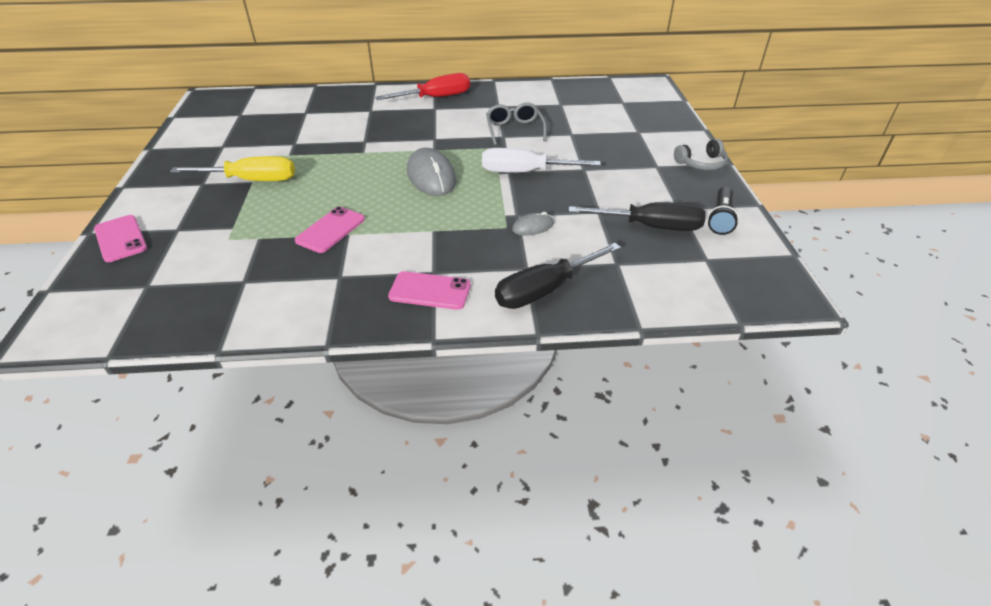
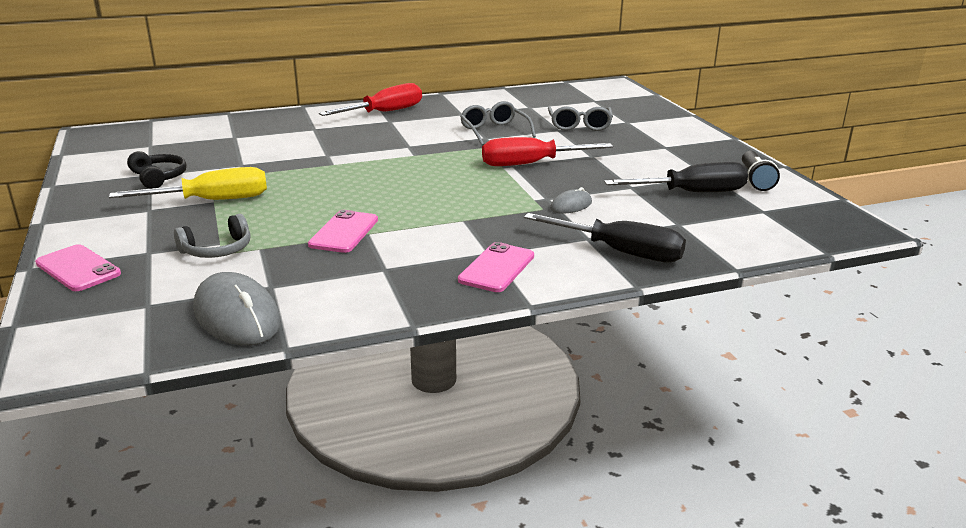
camera: 15 degrees left, 15 degrees down
pink phone [388,271,471,310] -> pink phone turned 60 degrees counterclockwise [458,242,534,292]
grey mouse [407,148,457,196] -> grey mouse moved to [194,272,280,345]
white screwdriver [482,148,601,172] -> red screwdriver [482,137,613,166]
black screwdriver [495,243,621,309] -> black screwdriver turned 105 degrees counterclockwise [524,213,686,263]
grey headphones [674,139,728,170] -> grey headphones moved to [174,214,251,258]
none -> black headphones [127,151,187,189]
none -> grey glasses [548,106,613,131]

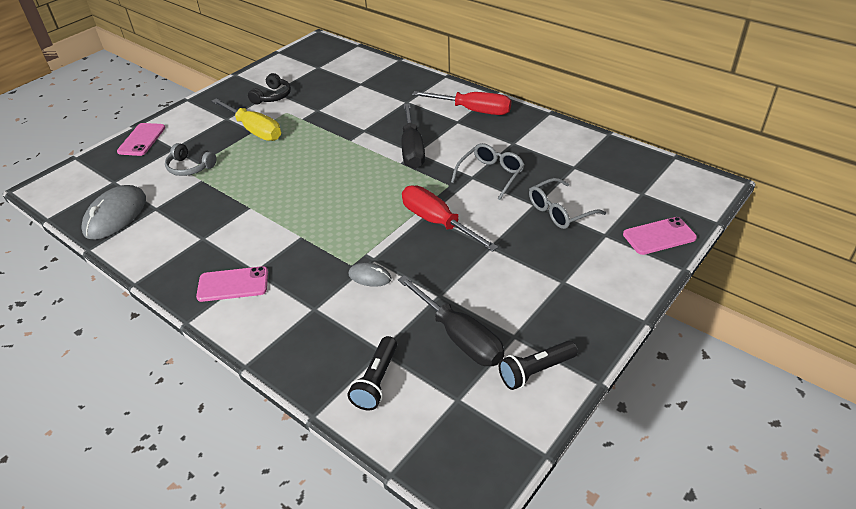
camera: 60 degrees right, 15 degrees up
pink phone [308,210,378,253] -> pink phone moved to [623,217,697,255]
black screwdriver [524,213,686,263] -> black screwdriver moved to [401,103,425,169]
none -> black flashlight [348,336,397,410]

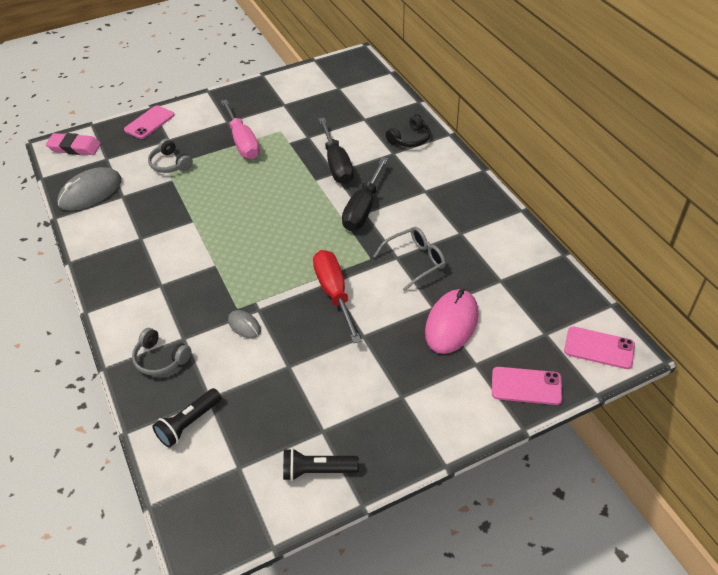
camera: 25 degrees right, 5 degrees up
pink phone [196,266,268,302] -> pink phone moved to [564,326,635,369]
yellow screwdriver [211,98,281,141] -> pink screwdriver [221,99,260,159]
black headphones [248,73,291,105] -> black headphones moved to [386,114,431,147]
black screwdriver [398,275,504,366] -> black screwdriver moved to [319,118,354,184]
red screwdriver [412,91,511,115] -> none
grey glasses [529,178,606,229] -> pink mouse [425,289,479,354]
none -> pink eraser [46,133,101,155]
none -> grey headphones [132,328,191,376]

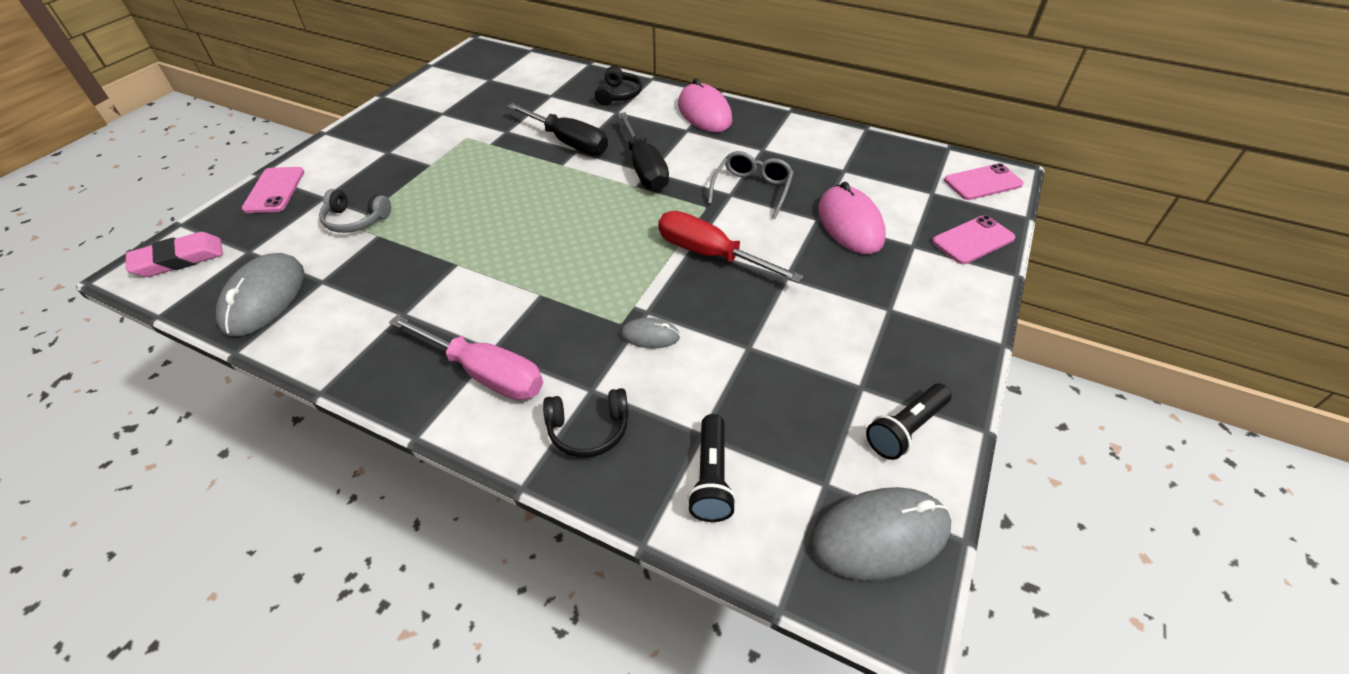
camera: 40 degrees left, 0 degrees up
grey headphones [132,328,191,376] -> black headphones [543,388,628,457]
pink screwdriver [221,99,260,159] -> pink screwdriver moved to [389,315,543,400]
none -> pink mouse [678,78,732,132]
none -> grey mouse [810,487,951,580]

